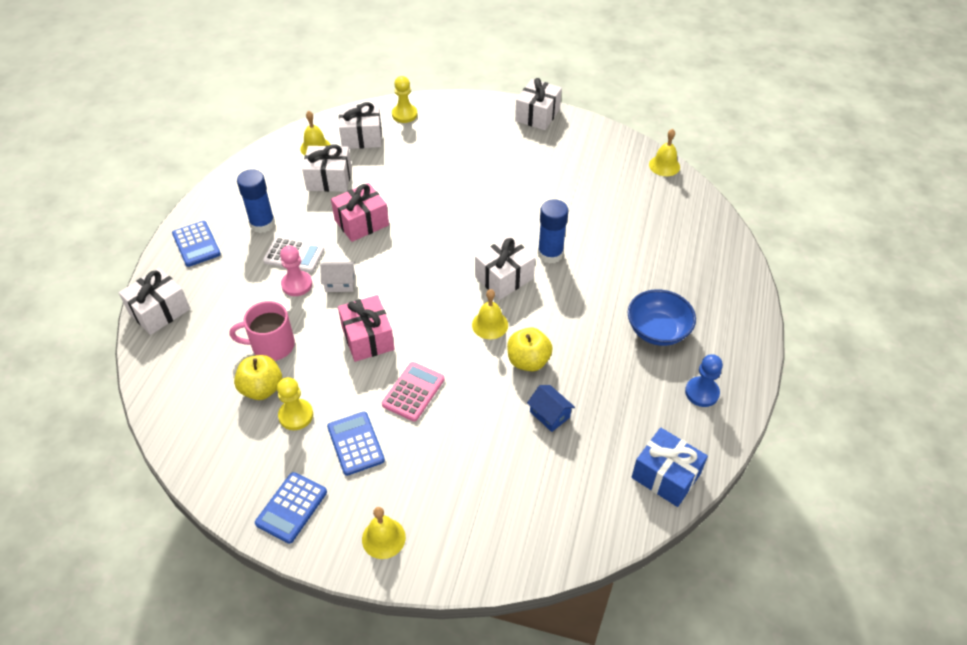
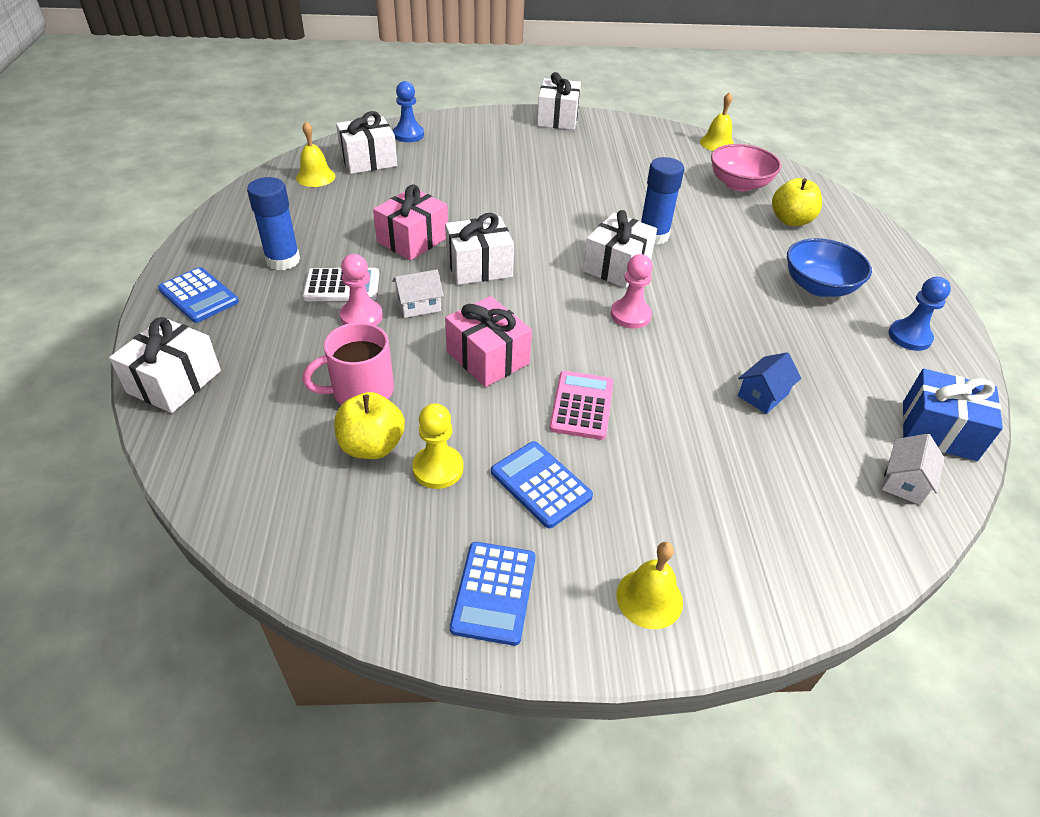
camera: 20 degrees left, 5 degrees down
white gift [302,145,352,192] -> white gift moved to [445,213,514,285]
yellow pawn [392,76,417,123] -> blue pawn [393,81,424,142]
yellow bell [472,289,508,339] -> pink pawn [611,254,653,329]
yellow apple [507,327,553,371] -> yellow apple moved to [772,178,822,226]
blue house [527,385,575,432] -> blue house turned 75 degrees counterclockwise [738,352,801,414]
none -> pink bowl [711,144,781,191]
none -> white house [882,434,944,505]

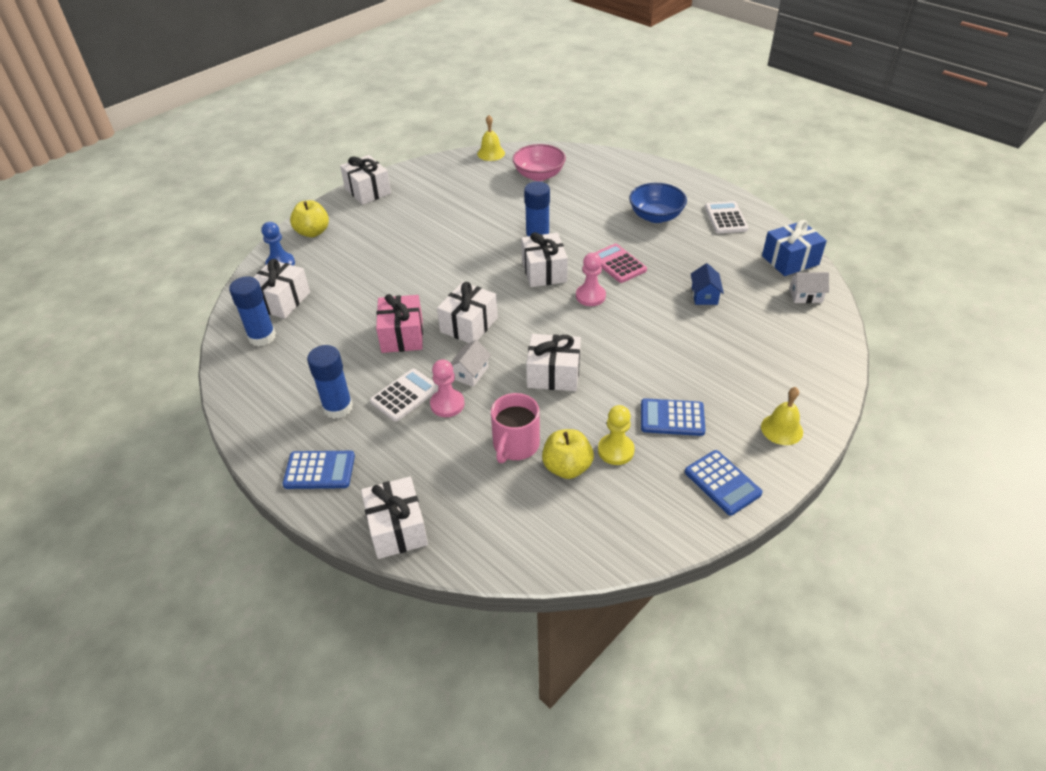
camera: 40 degrees left, 0 degrees up
yellow bell [296,121,335,187] -> blue glue stick [229,276,276,346]
pink gift [445,296,532,387] -> white gift [526,334,581,391]
pink calculator [549,371,613,440] -> pink calculator moved to [595,244,647,283]
yellow apple [772,178,822,226] -> yellow apple moved to [290,200,329,237]
white house [882,434,944,505] -> white house turned 75 degrees counterclockwise [789,272,829,303]
blue pawn [888,277,951,351] -> white calculator [705,201,748,234]

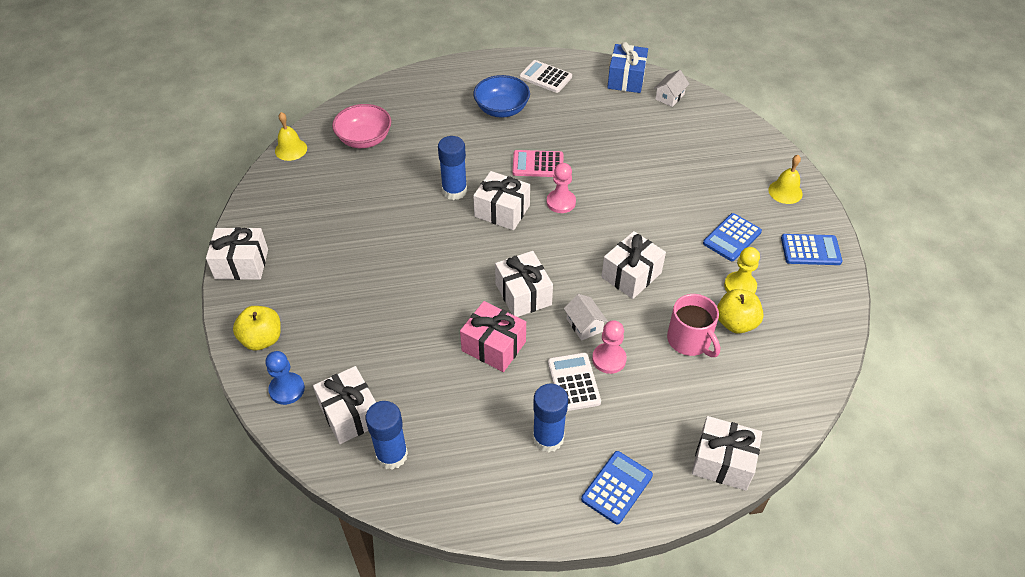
camera: 55 degrees left, 5 degrees up
blue house [691,263,724,305] -> none

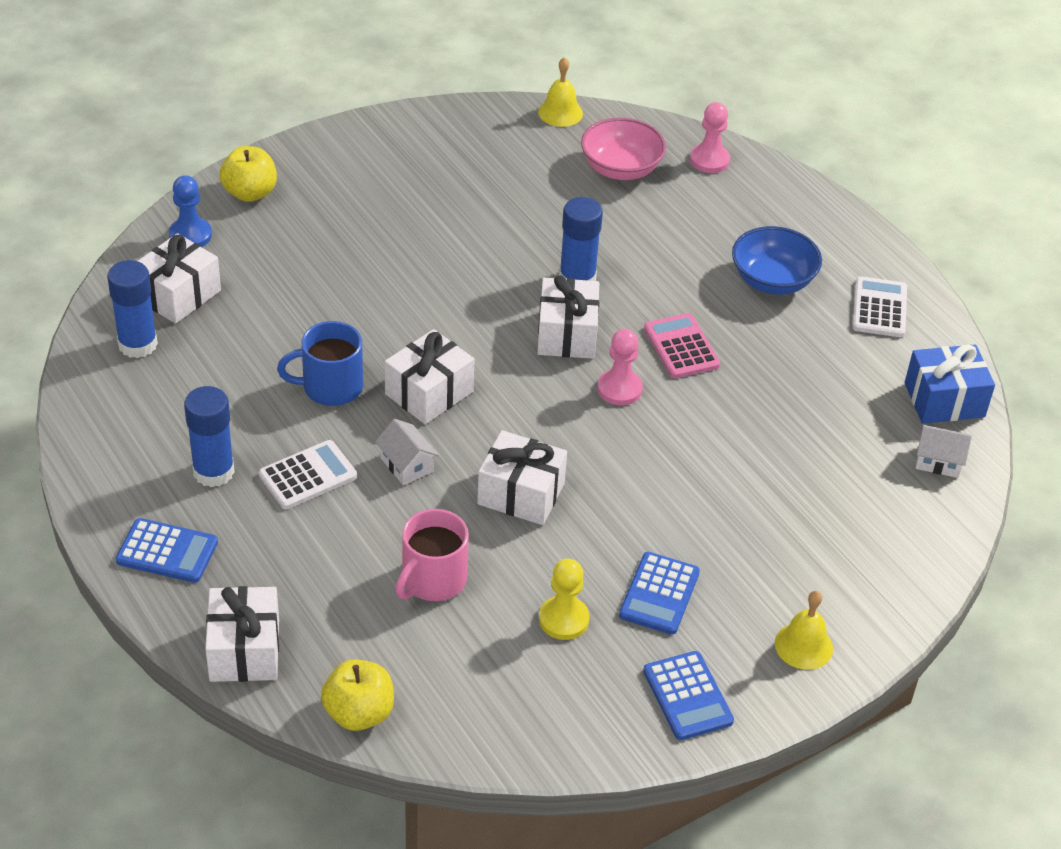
camera: 65 degrees right, 5 degrees down
white gift [206,227,268,280] -> none
pink gift [460,301,526,372] -> blue mug [277,321,363,406]
white house [564,294,608,341] -> white house turned 75 degrees counterclockwise [375,419,439,485]
pink pawn [592,320,627,374] -> pink pawn moved to [690,102,730,173]
blue calculator [703,213,762,261] -> blue calculator turned 90 degrees counterclockwise [619,552,700,635]
yellow apple [717,289,764,334] -> yellow apple moved to [321,659,394,731]

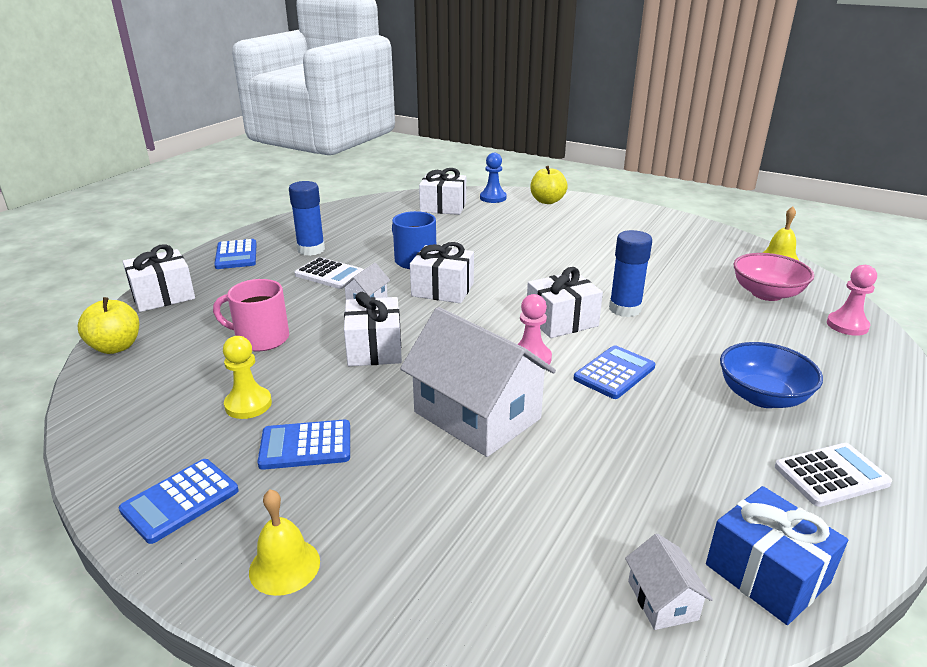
camera: 65 degrees right, 15 degrees down
blue glue stick [107,260,158,358] -> none
pink calculator [644,313,720,378] -> blue calculator [574,345,655,399]
none -> white house [400,307,556,457]

